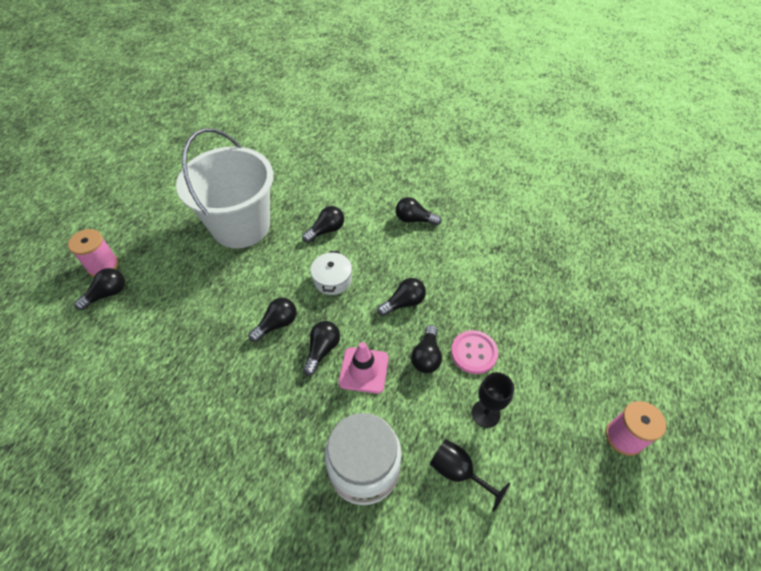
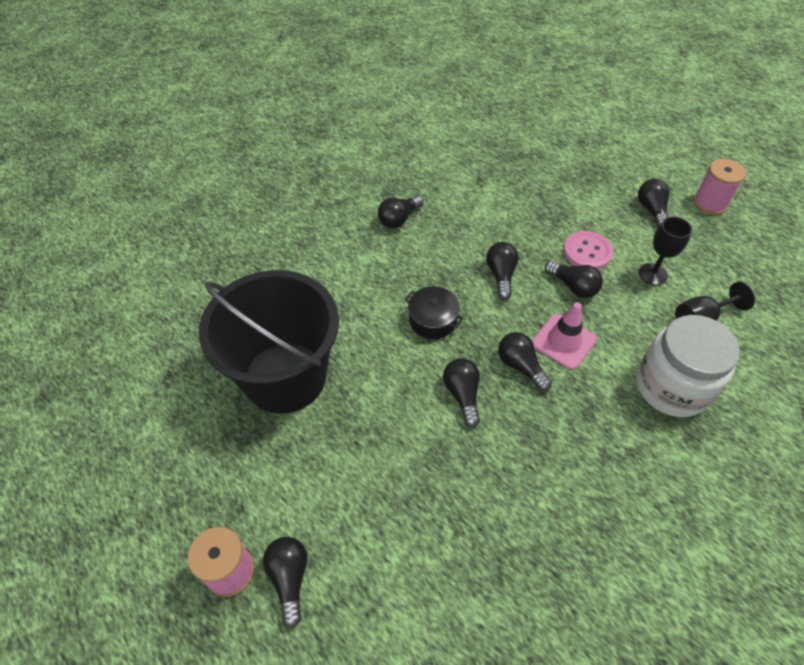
camera: 60 degrees left, 0 degrees up
white bucket [176,128,273,248] -> black bucket [199,270,339,414]
black light bulb [302,206,344,243] -> black light bulb moved to [638,179,670,228]
white pot [310,251,352,295] -> black pot [404,286,464,339]

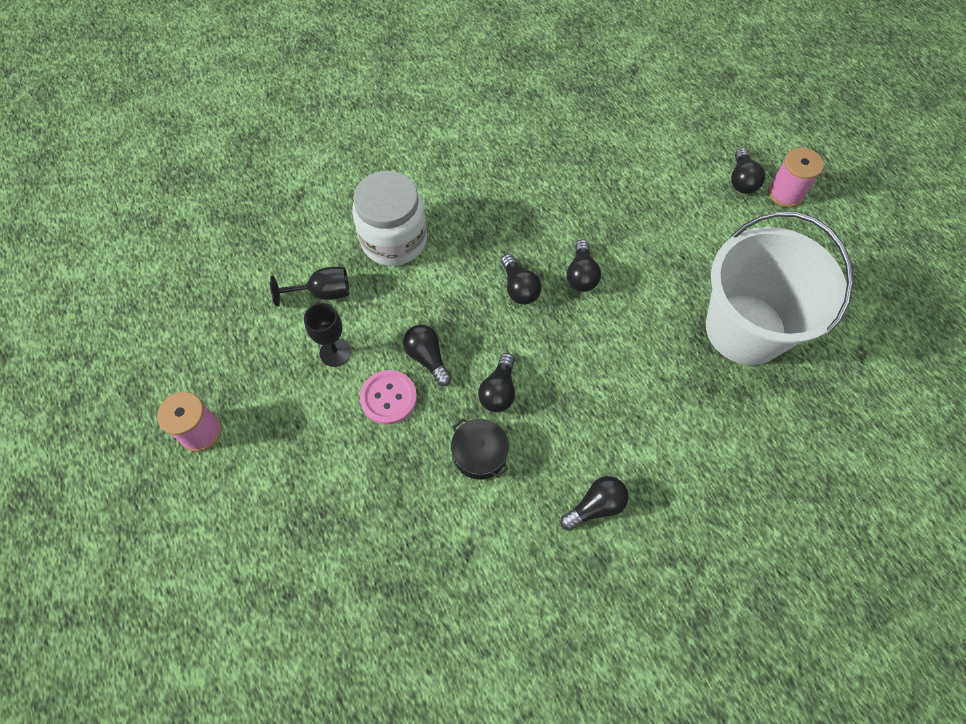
camera: 165 degrees left, 10 degrees up
black bucket [199,270,339,414] -> white bucket [706,211,854,365]
black pot [404,286,464,339] -> black pot moved to [451,418,509,480]
pink traffic cone [532,302,597,370] -> none
black light bulb [638,179,670,228] -> none

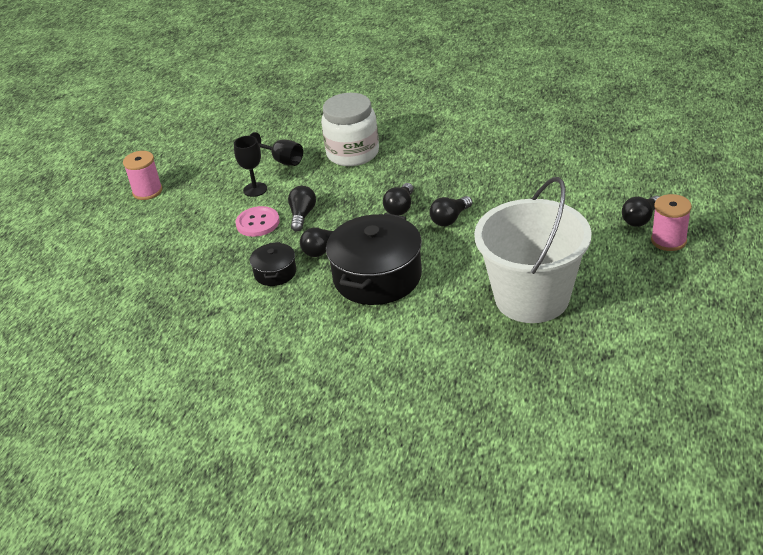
camera: 45 degrees right, 25 degrees down
black light bulb [560,476,629,531] -> none
none -> black pot [326,213,422,305]

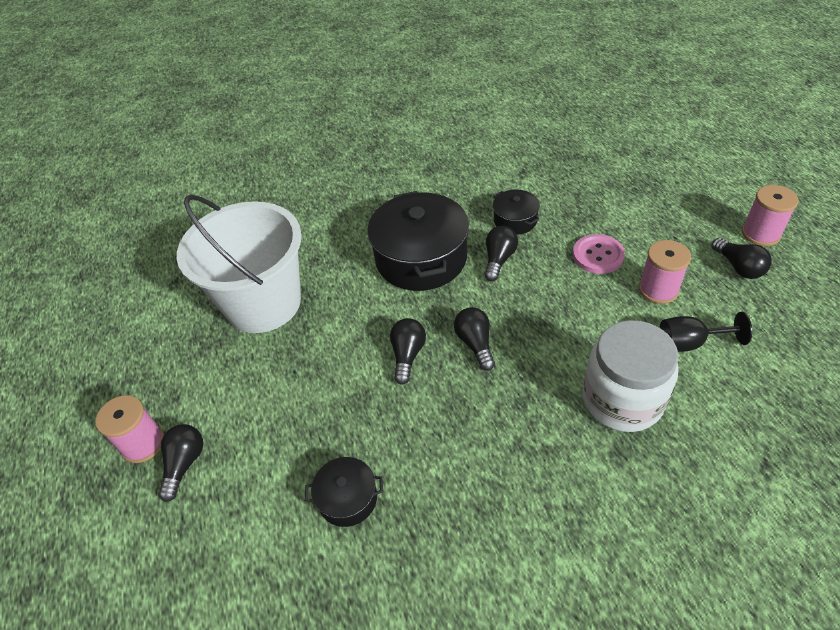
camera: 145 degrees right, 10 degrees up
black goblet [234,136,267,197] -> pink spool [639,240,691,304]
black light bulb [288,186,316,231] -> black light bulb moved to [712,238,772,279]
none -> black pot [305,457,383,527]

